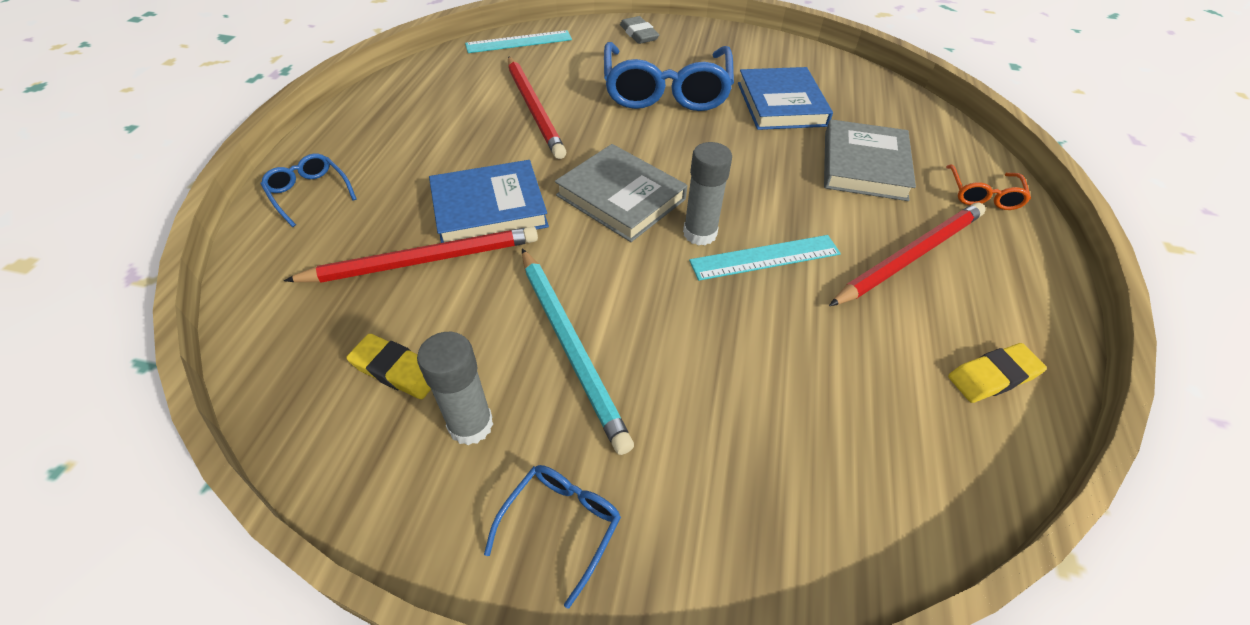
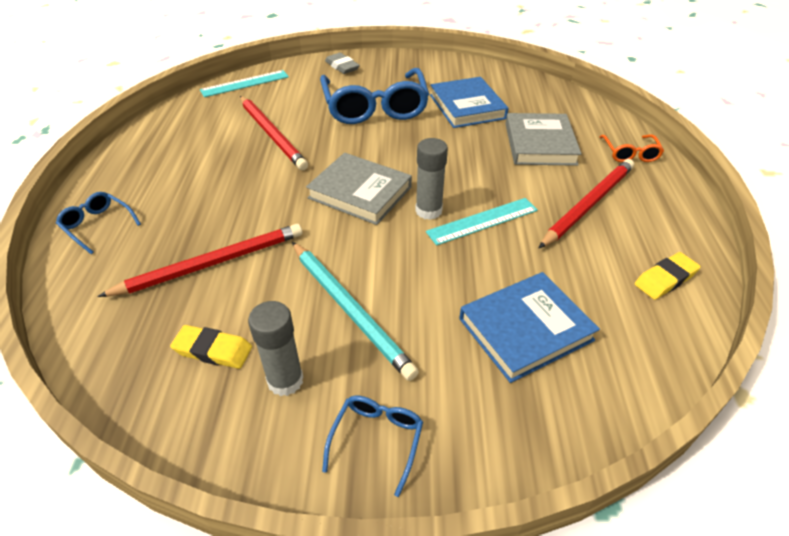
camera: 10 degrees left, 5 degrees down
blue book [429,160,549,243] -> blue book moved to [459,272,600,383]

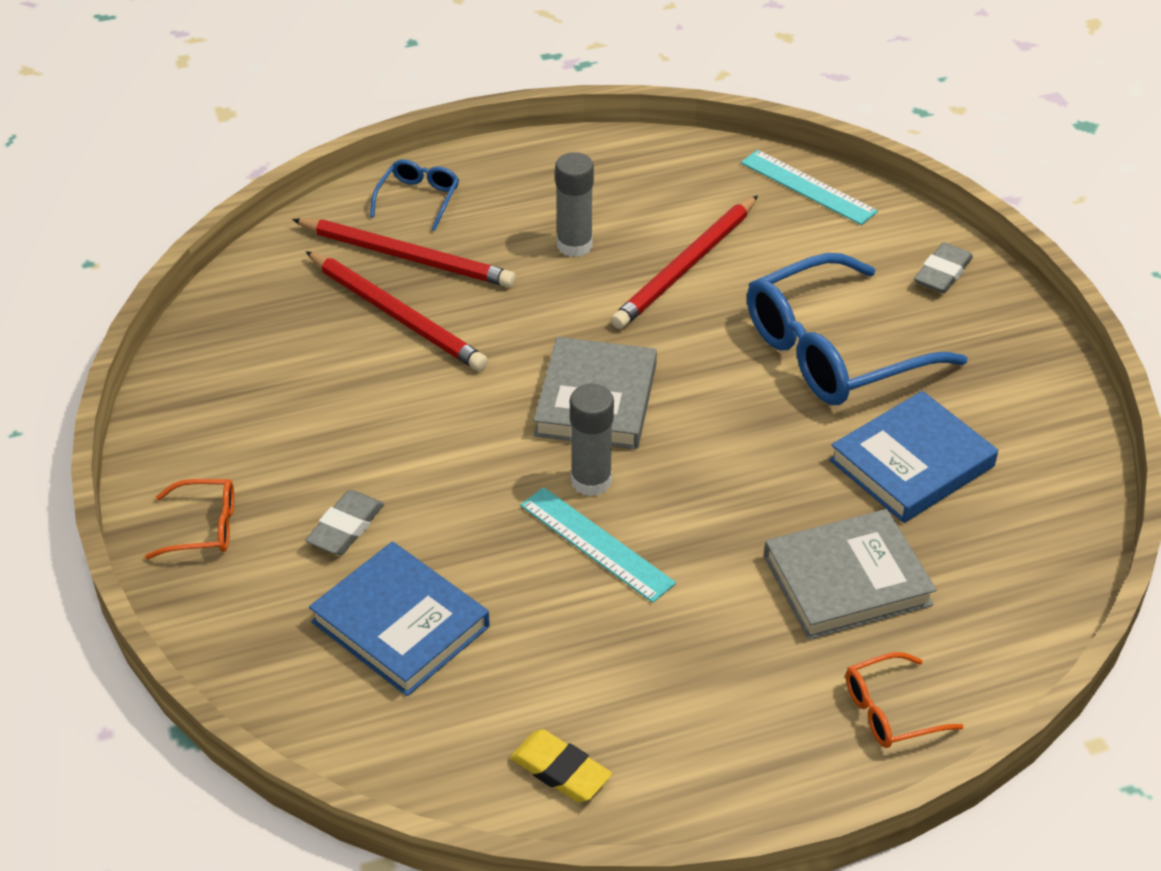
camera: 70 degrees right, 0 degrees up
yellow eraser [170,325,252,369] -> none
grey glue stick [248,301,303,396] -> grey glue stick moved to [555,152,594,257]
turquoise pencil [292,242,419,381] -> none
blue glasses [322,395,423,497] -> orange glasses [145,479,234,559]
red pencil [539,159,634,248] -> red pencil moved to [292,218,516,287]
none -> grey eraser [305,490,384,555]

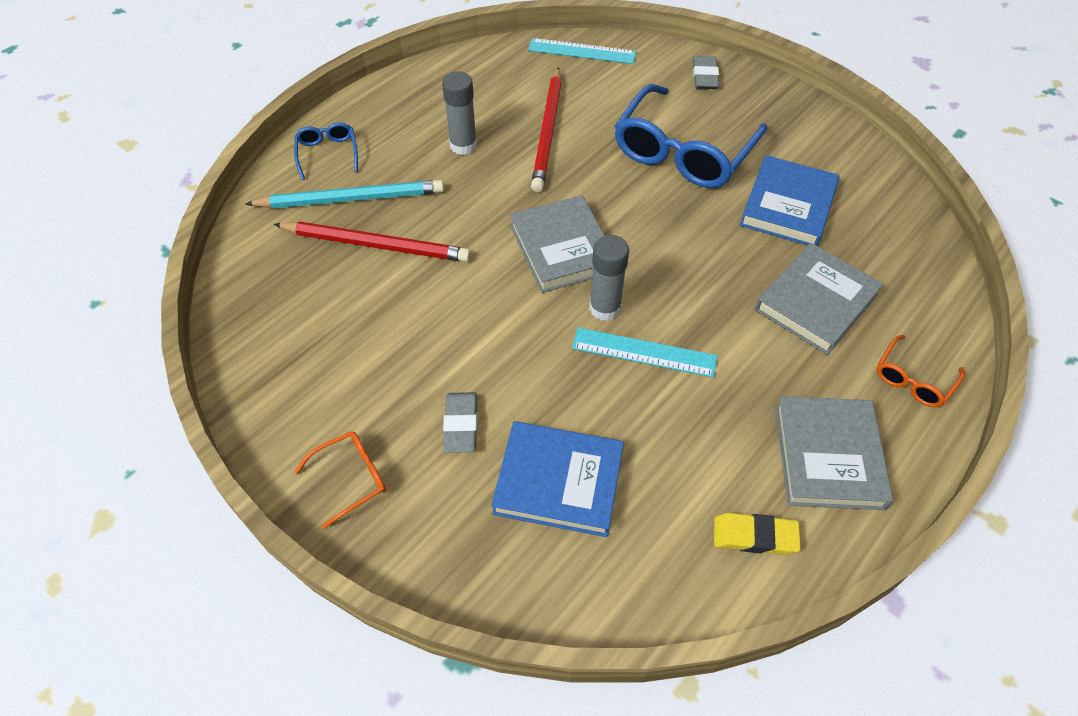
camera: 30 degrees left, 10 degrees up
red pencil [292,218,516,287] -> turquoise pencil [245,180,444,208]
none -> grey book [775,396,893,510]

